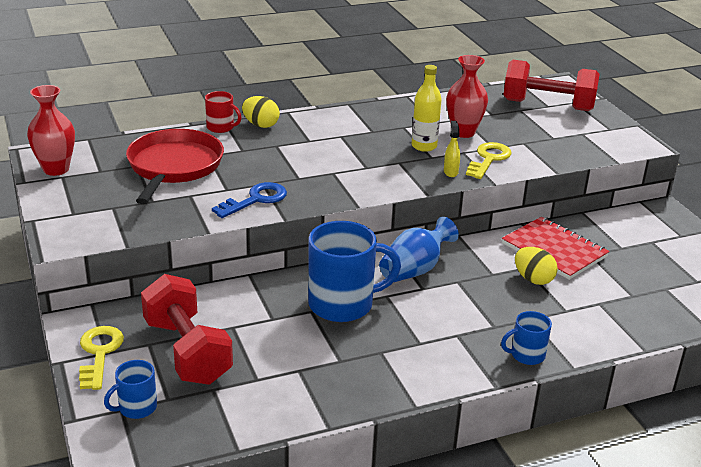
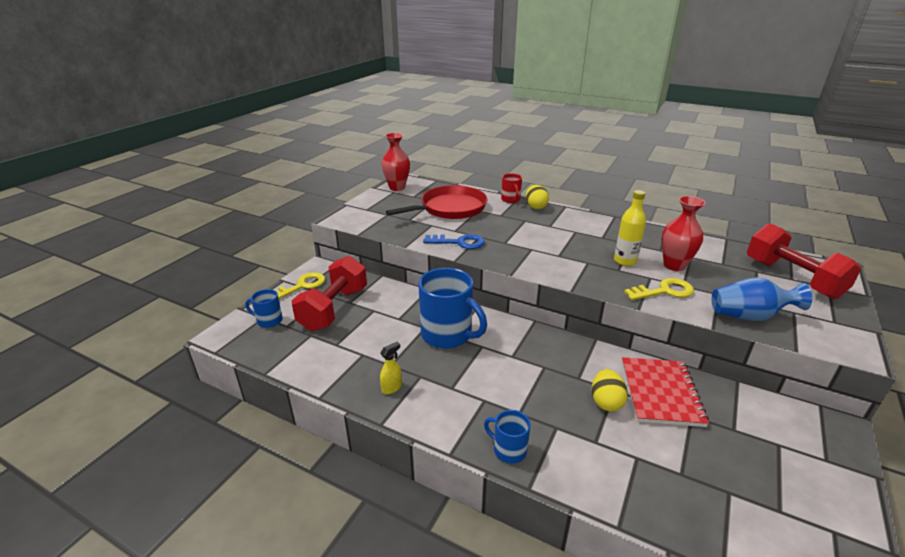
camera: 50 degrees right, 0 degrees up
blue vase [379,217,459,282] -> blue vase moved to [712,277,812,321]
yellow spray bottle [444,121,460,177] -> yellow spray bottle moved to [380,342,402,394]

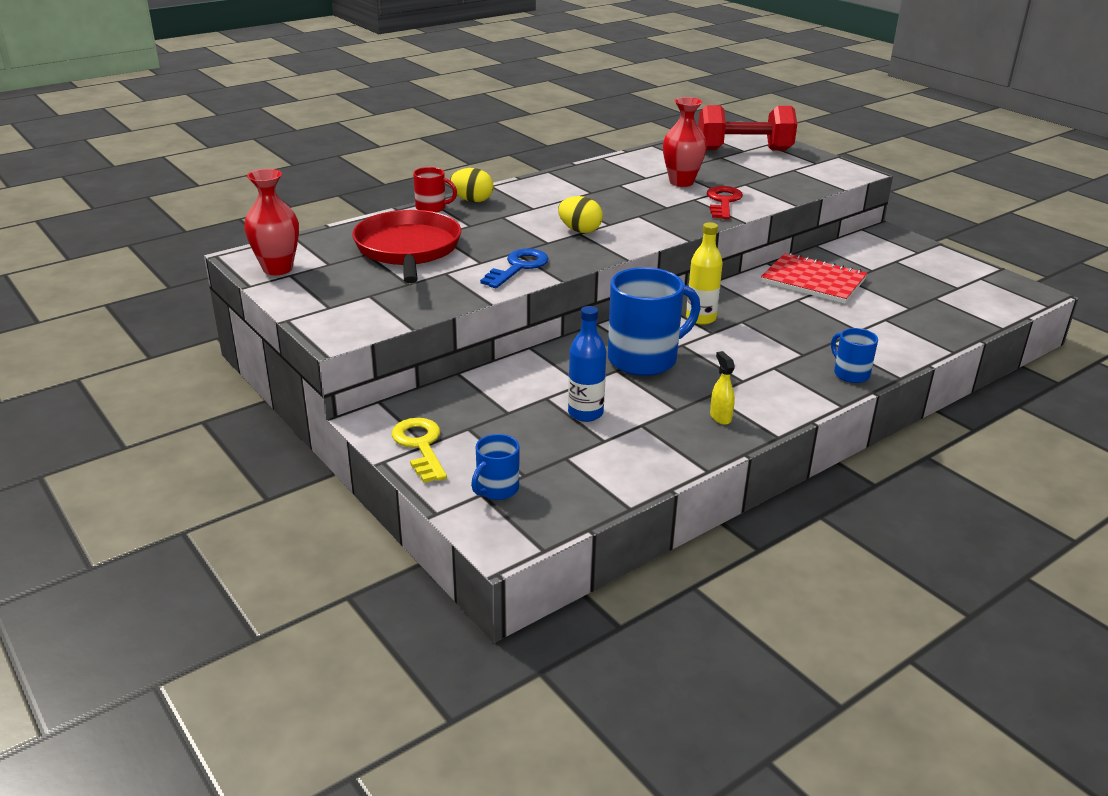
camera: 65 degrees left, 0 degrees up
red dumbbell [292,256,367,331] -> none
blue mug [484,410,531,464] -> blue mug turned 90 degrees clockwise [831,328,878,383]
yellow egg [592,369,628,412] -> yellow egg moved to [558,196,603,233]
yellow bottle [614,190,646,266] -> yellow bottle moved to [686,222,723,325]
yellow key [624,278,694,300] -> red key [707,186,743,219]
blue vase [712,277,812,321] -> none
none -> blue bottle [568,306,606,422]

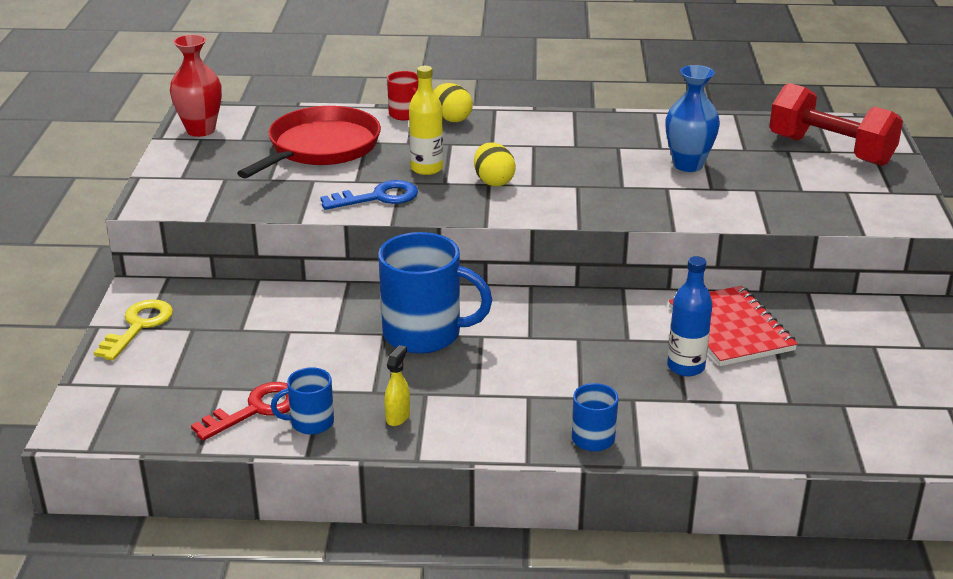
camera: 40 degrees right, 0 degrees up
blue mug [471,434,519,500] -> blue mug moved to [271,367,334,435]
blue bottle [568,306,606,422] -> blue bottle moved to [667,256,712,376]
red vase [663,97,707,187] -> blue vase [665,65,720,172]
yellow bottle [686,222,723,325] -> yellow bottle moved to [409,66,443,175]
red key [707,186,743,219] -> red key moved to [191,382,290,441]

